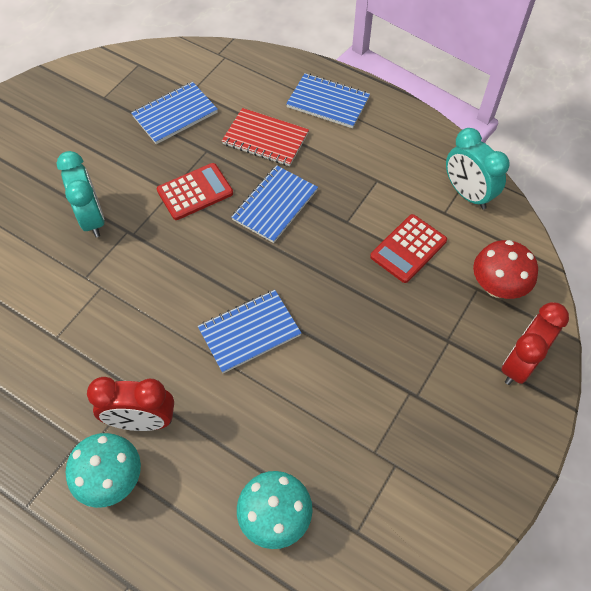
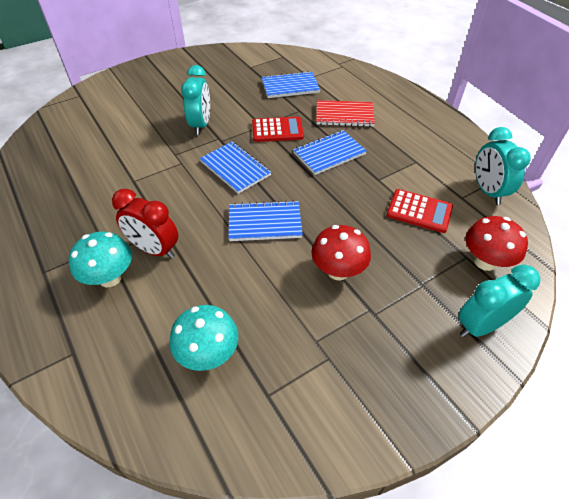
camera: 25 degrees right, 10 degrees down
red notebook [222,108,309,166] -> red notebook turned 45 degrees counterclockwise [316,100,375,127]
blue notebook [286,73,370,128] -> blue notebook moved to [199,142,271,194]
red calculator [370,214,447,283] -> red calculator turned 135 degrees counterclockwise [387,189,453,233]
red clock [501,302,569,385] -> turquoise clock [458,264,541,337]
none -> red mushroom [312,225,371,280]

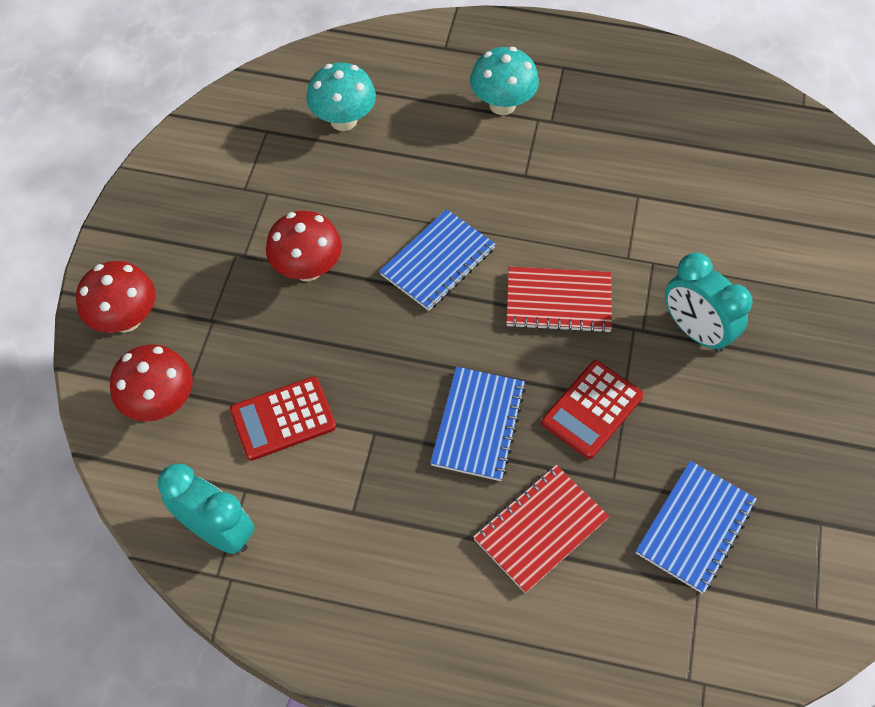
camera: 135 degrees right, 10 degrees up
red clock [112,189,178,258] -> none
blue notebook [199,142,271,194] -> red notebook [506,266,612,333]
turquoise clock [458,264,541,337] -> red mushroom [76,261,155,333]

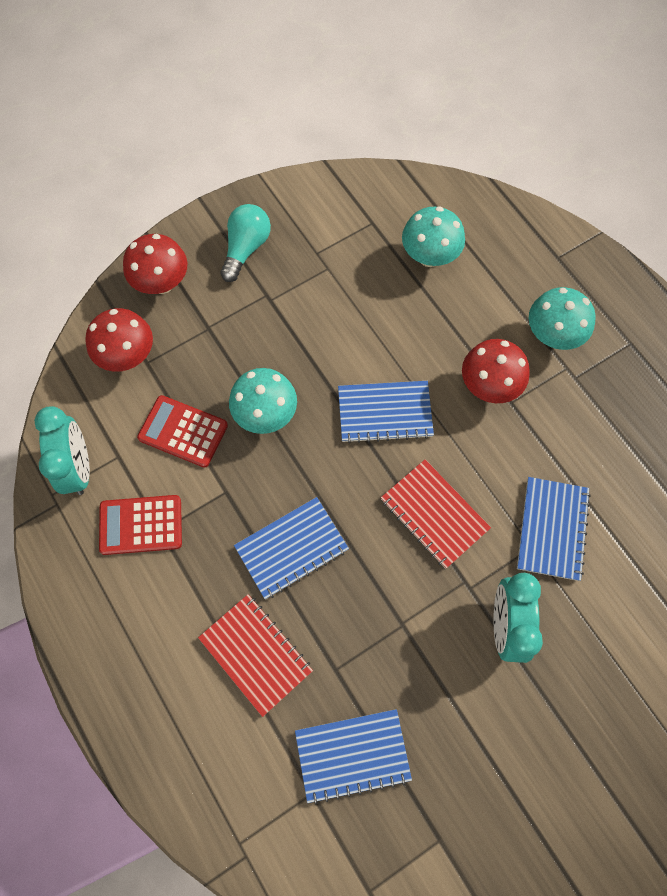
camera: 45 degrees right, 10 degrees up
red mushroom [266,211,342,281] -> red mushroom moved to [462,339,530,403]
red notebook [473,465,609,593] -> red notebook turned 45 degrees clockwise [198,594,313,717]
red calculator [542,360,643,459] -> red calculator moved to [99,495,182,555]
none -> turquoise light bulb [220,204,271,282]
none -> turquoise mushroom [229,368,297,434]
none -> blue notebook [517,477,591,581]

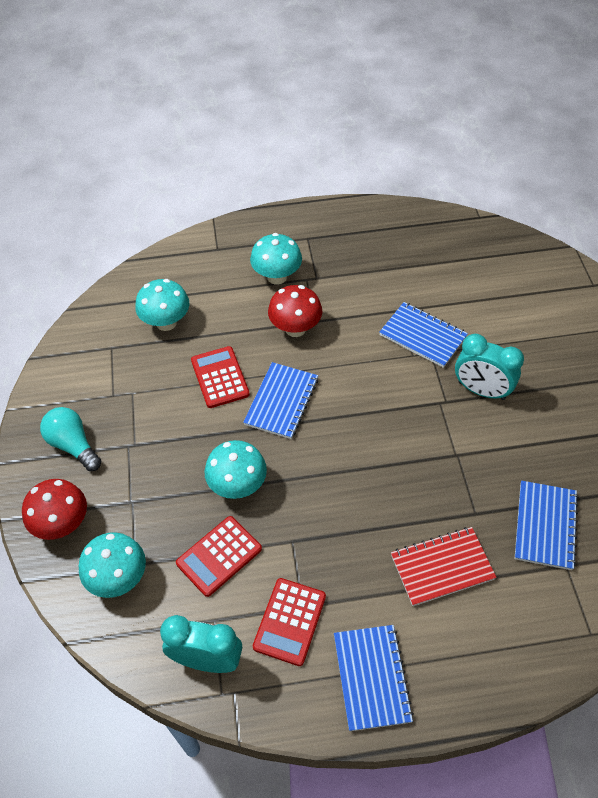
camera: 65 degrees left, 15 degrees down
red mushroom [85,308,153,372] -> turquoise mushroom [79,532,146,598]
blue notebook [234,497,349,599] -> blue notebook moved to [334,625,414,731]
red notebook [381,460,491,569] -> none
none -> red calculator [191,346,250,408]

